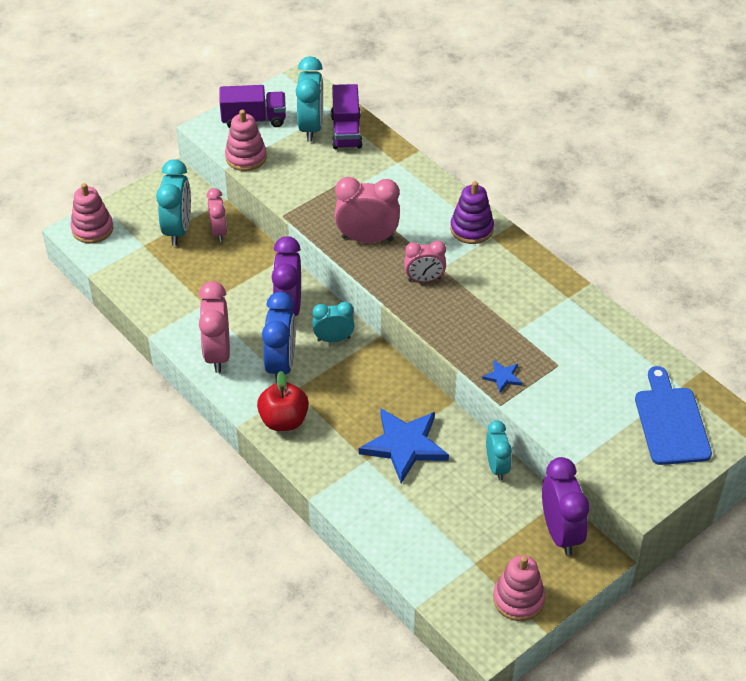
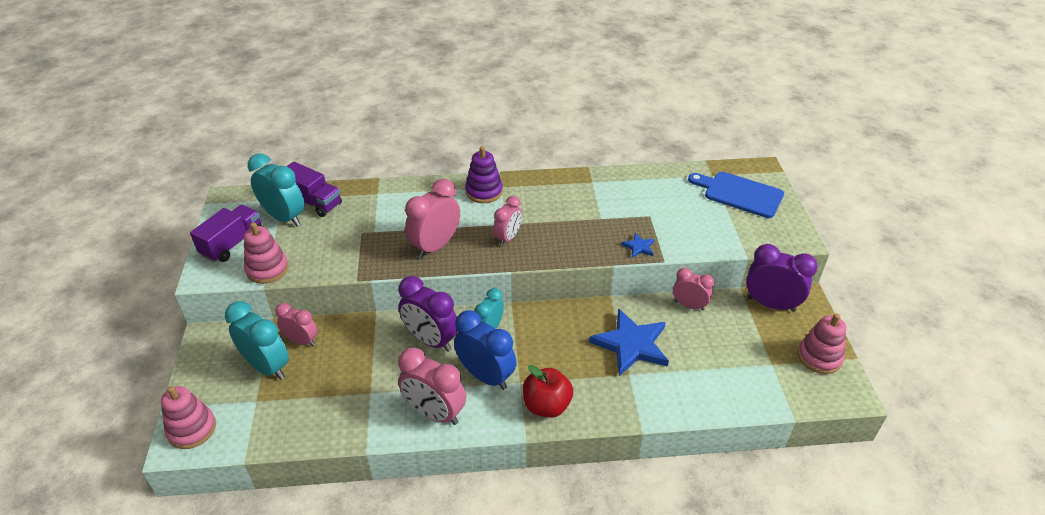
camera: 55 degrees left, 5 degrees down
turquoise clock [486,420,512,480] -> pink clock [673,268,714,311]

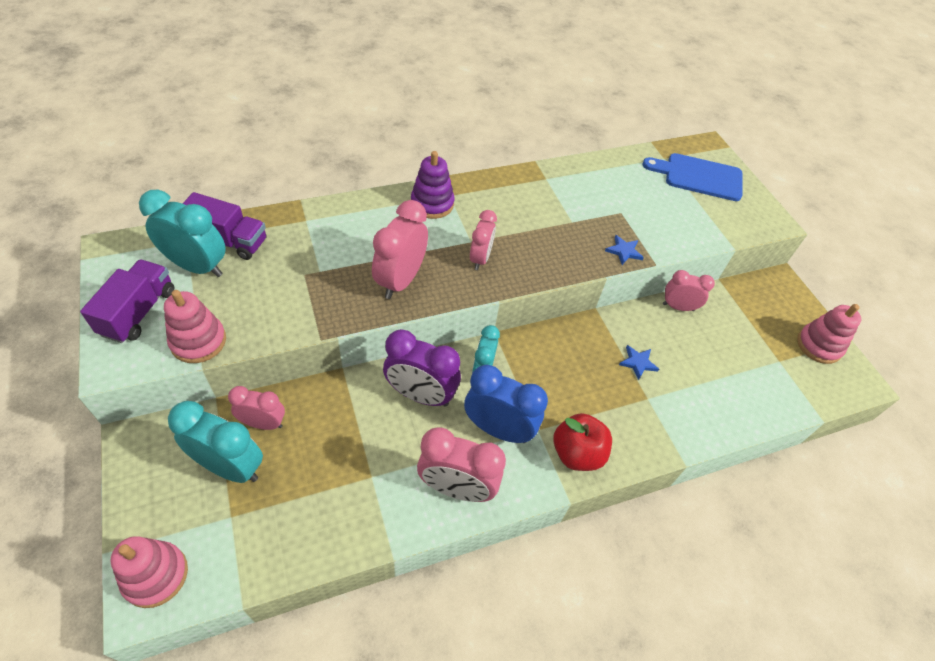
camera: 20 degrees left, 10 degrees up
blue star [589,308,669,376] -> blue star [619,345,659,380], size x0.45
purple clock [746,244,818,312] -> none

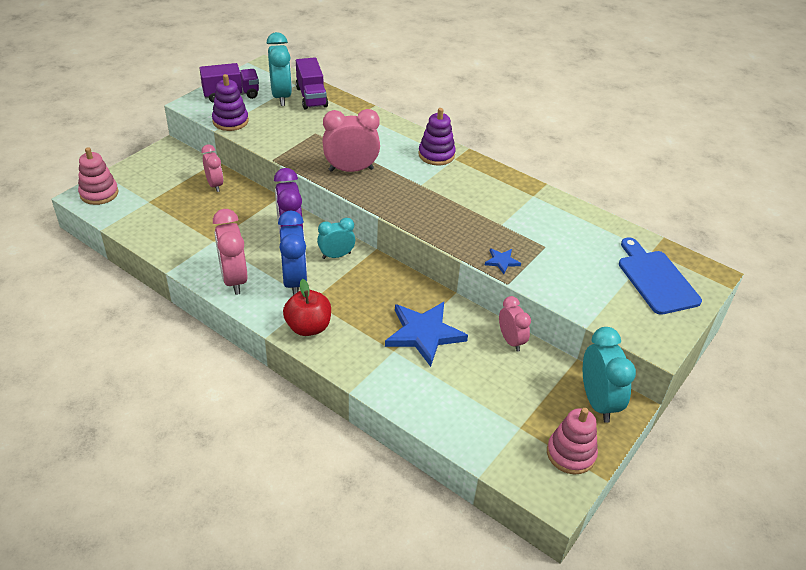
camera: 60 degrees right, 10 degrees down
pink stacking toy [164,290,226,363] -> purple stacking toy [212,74,249,131]
turquoise clock [168,401,263,483] -> turquoise clock moved to [583,327,636,423]
pink clock [470,210,497,270] -> none
blue star [619,345,659,380] -> blue star [385,302,468,367], size x2.23

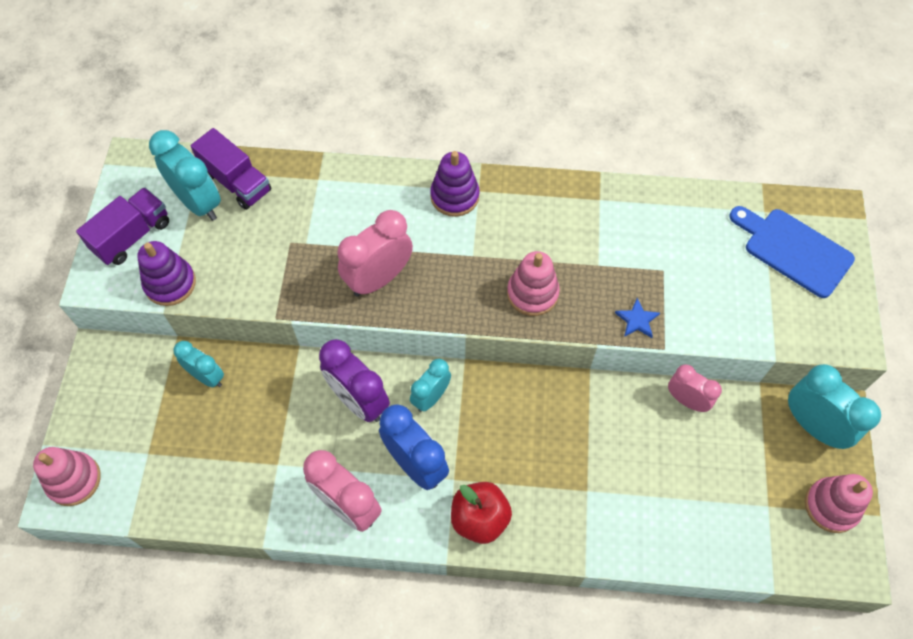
camera: 30 degrees left, 20 degrees up
pink clock [202,144,223,192] -> turquoise clock [174,341,224,387]
blue star [385,302,468,367] -> none
none -> pink stacking toy [507,251,560,316]

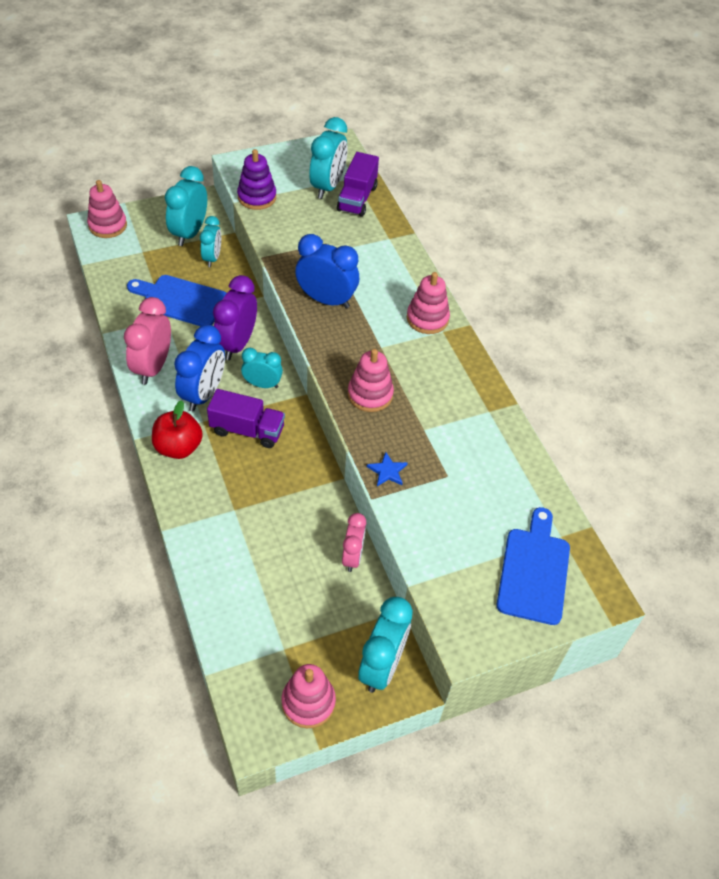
camera: 60 degrees right, 10 degrees down
purple truck [76,187,169,265] -> purple truck moved to [207,389,285,448]
pink clock [337,210,413,297] -> blue clock [295,234,359,309]
purple stacking toy [430,151,480,217] -> pink stacking toy [407,272,450,334]
none -> blue cutting board [127,275,227,326]
none -> turquoise clock [165,166,207,246]

